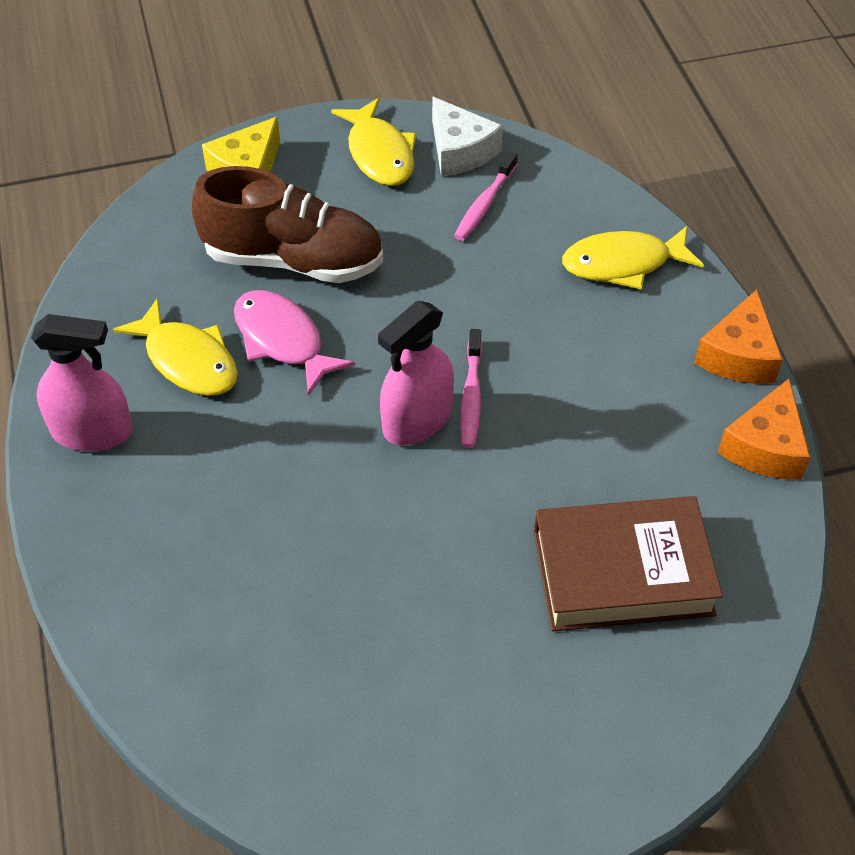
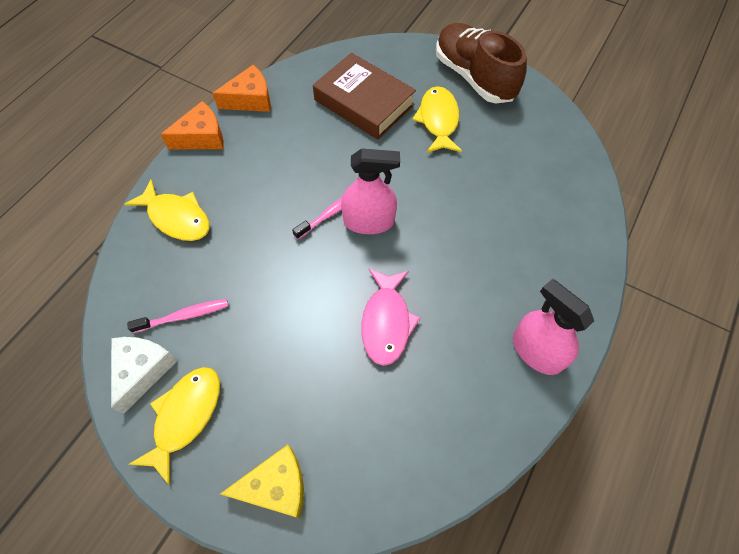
camera: 135 degrees left, 10 degrees up
yellow fish [112,298,238,396] -> yellow fish moved to [412,86,462,153]
brown shoe [192,166,383,283] -> brown shoe moved to [436,23,527,103]

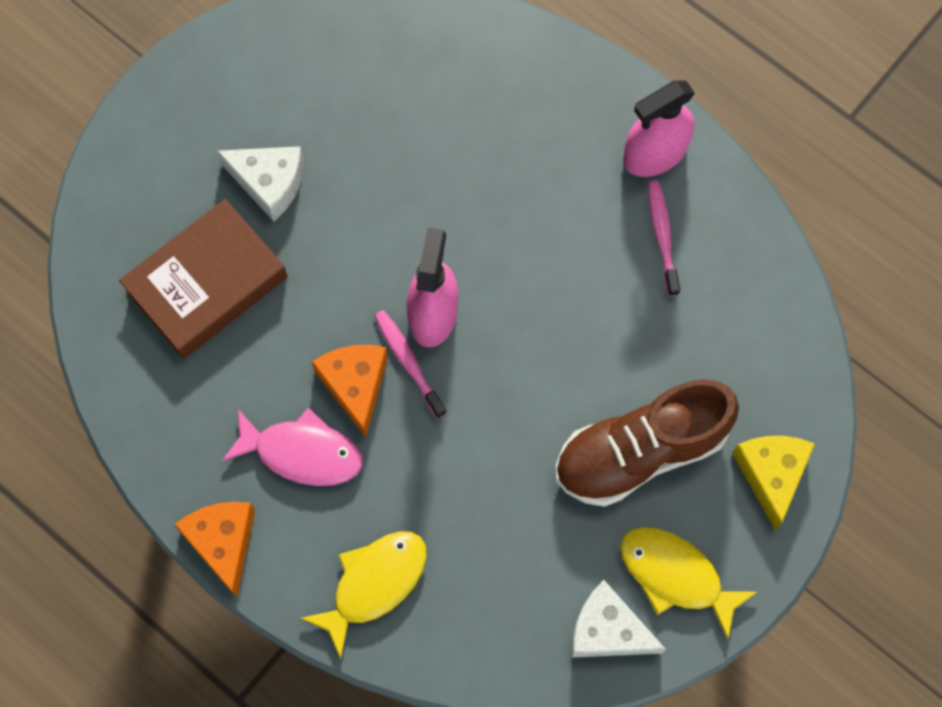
camera: 80 degrees left, 10 degrees up
pink toothbrush [127,299,228,333] -> pink toothbrush moved to [648,181,680,296]
orange cheese [212,65,271,112] -> orange cheese moved to [311,345,388,438]
pink fish [361,269,420,366] -> pink fish moved to [222,408,362,486]
yellow fish [412,86,462,153] -> white cheese [216,146,304,221]
brown shoe [436,23,527,103] -> brown shoe moved to [555,379,739,507]

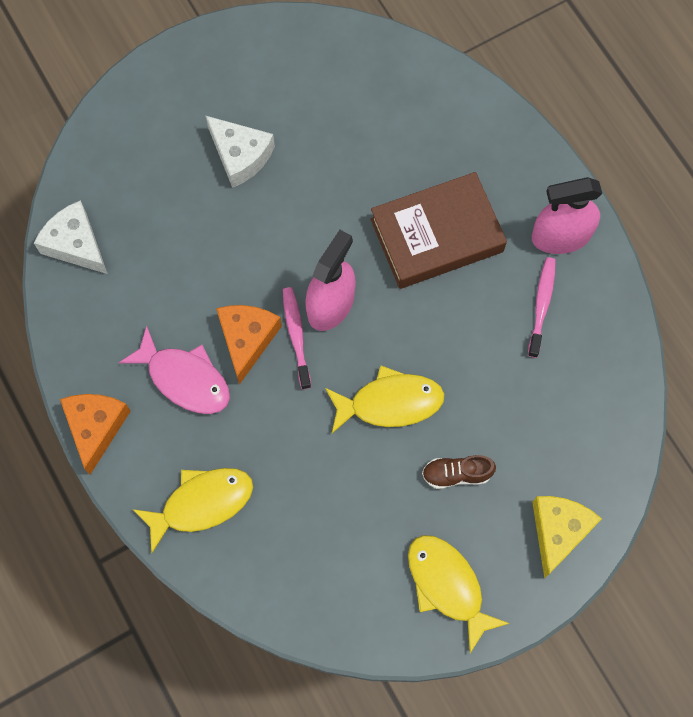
camera: 20 degrees right, 0 degrees up
brown book [119,199,288,359] -> brown book moved to [370,172,507,289]
brown shoe [555,379,739,507] -> brown shoe [422,455,496,489], size x0.44
white cheese [571,580,666,658] -> white cheese moved to [34,200,108,274]
none -> yellow fish [325,366,445,433]

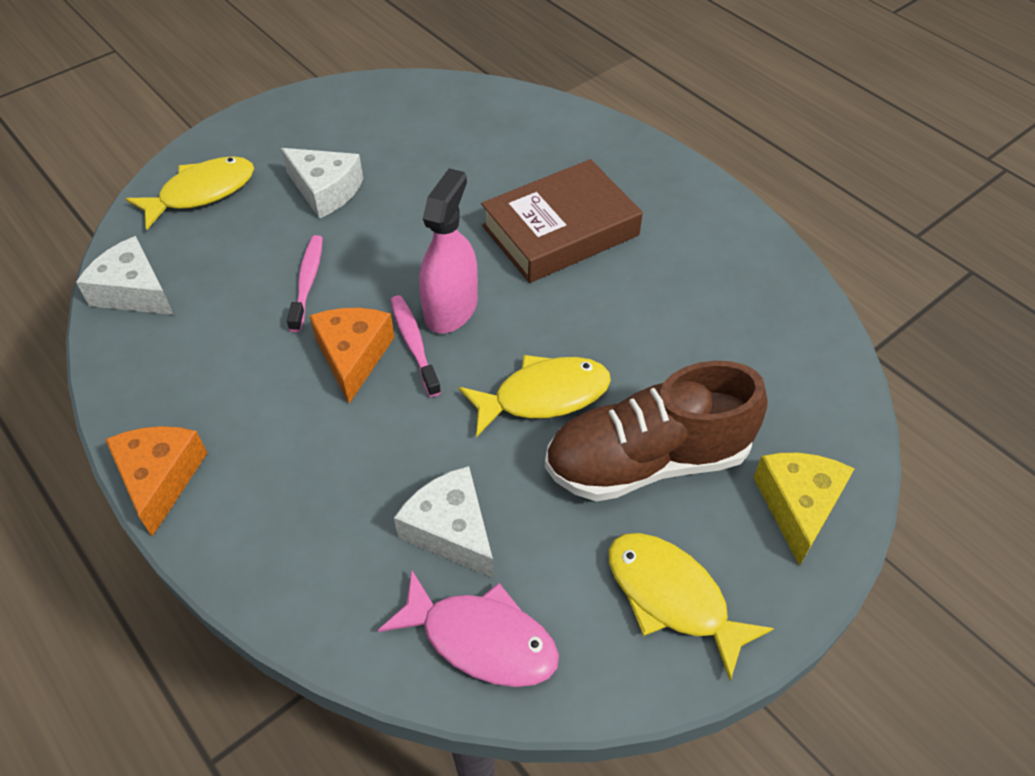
camera: 10 degrees left, 20 degrees down
pink fish [119,326,230,414] -> pink fish moved to [378,570,559,687]
yellow fish [132,468,253,553] -> yellow fish moved to [126,156,254,230]
brown shoe [422,455,496,489] -> brown shoe [545,361,768,502], size x2.27
pink toothbrush [528,257,556,358] -> pink toothbrush moved to [287,235,323,332]
pink spray bottle [532,177,602,254] -> none
none -> white cheese [394,466,494,578]

